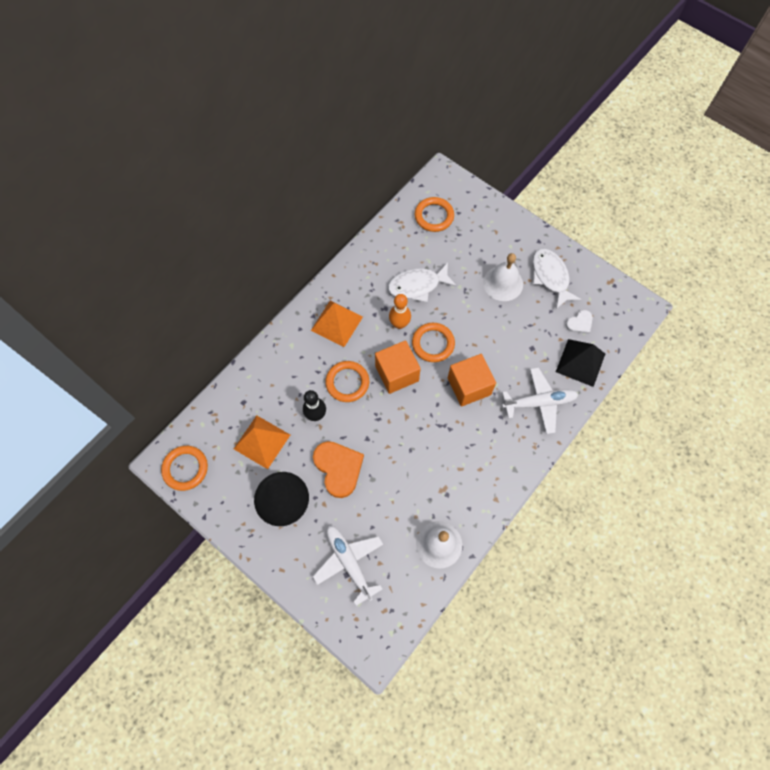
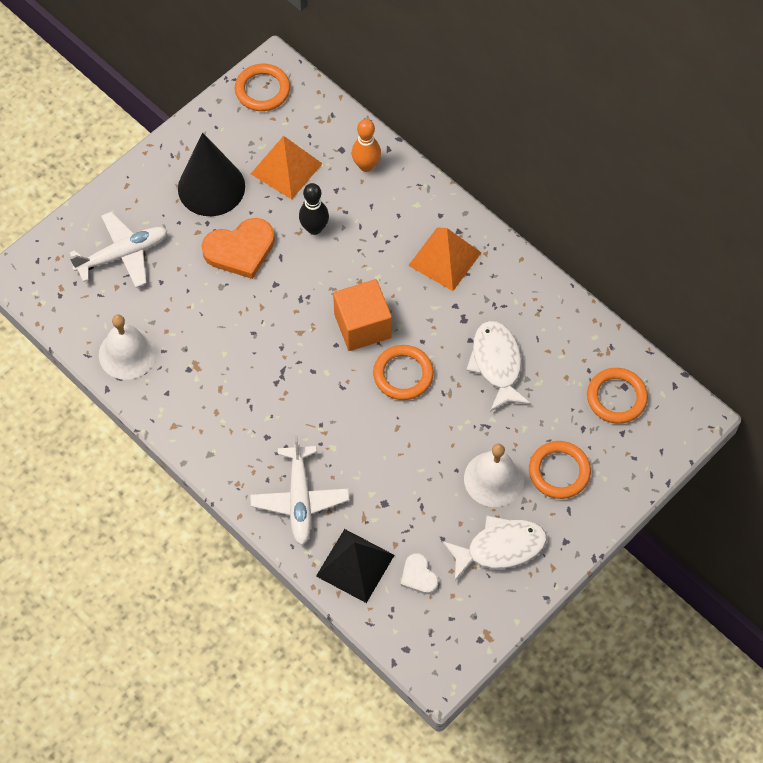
camera: 95 degrees right, 5 degrees down
orange ring [326,361,369,402] -> orange ring moved to [529,441,591,499]
orange bowling pin [389,294,411,329] -> orange bowling pin moved to [352,119,381,172]
orange cube [448,354,496,407] -> none

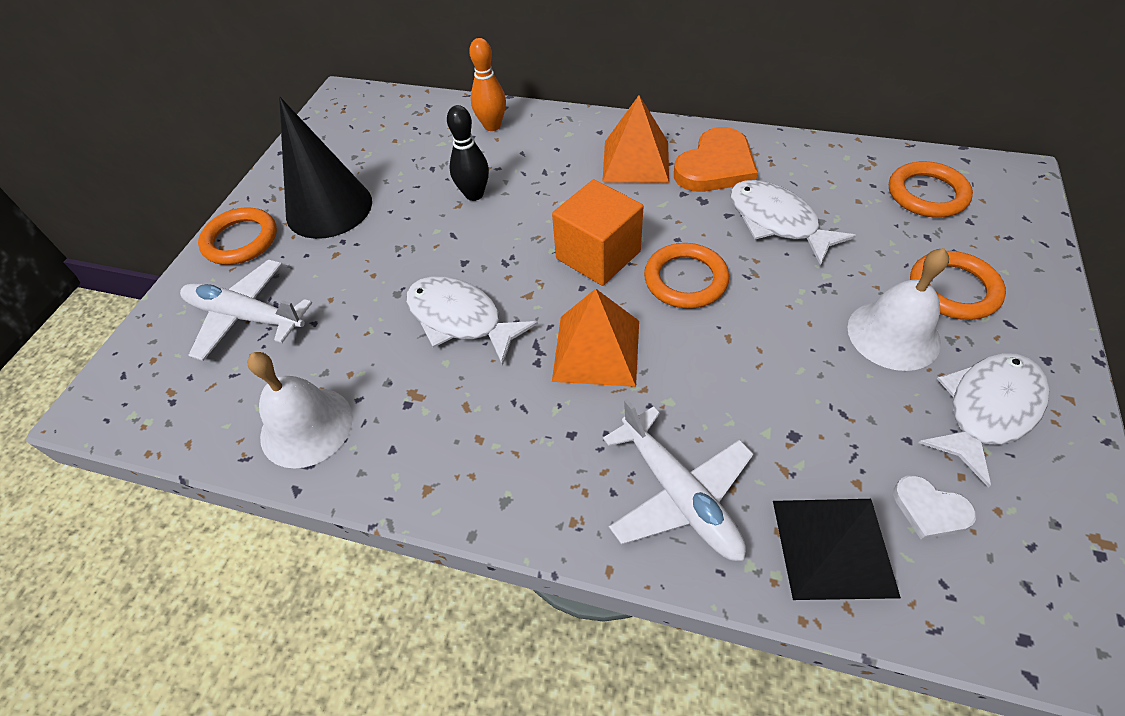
camera: 25 degrees left, 10 degrees down
white plane [70,212,168,288] -> white plane turned 105 degrees counterclockwise [180,259,312,361]
orange heart [202,218,275,279] -> orange heart moved to [674,127,758,192]
orange ring [235,64,290,111] -> orange ring moved to [198,207,277,265]
orange pyramid [251,136,323,199] -> orange pyramid moved to [552,289,639,387]
none -> white fish [406,276,538,366]

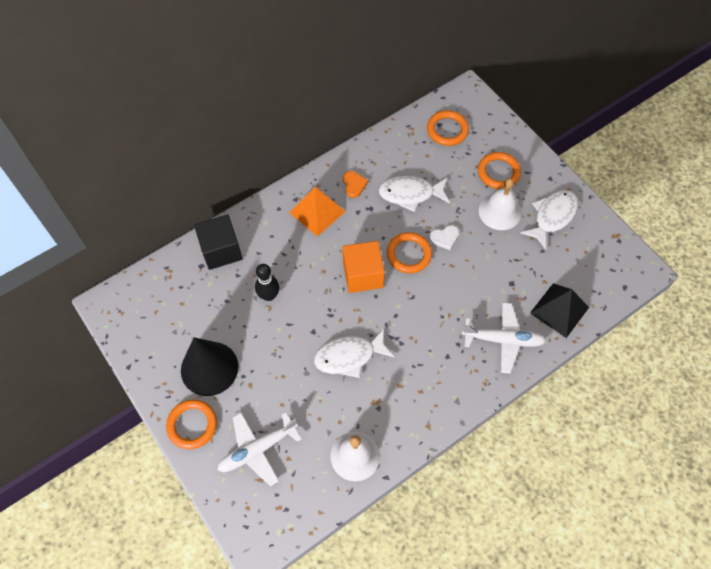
camera: 55 degrees left, 10 degrees up
orange bowling pin [469,38,506,131] -> black cube [194,214,242,270]
orange pyramid [552,289,639,387] -> none
orange heart [674,127,758,192] -> orange heart [343,171,368,198], size x0.54
white heart [893,475,976,540] -> white heart moved to [429,225,459,250]
white fish [918,353,1049,488] -> white fish turned 45 degrees clockwise [520,190,578,250]

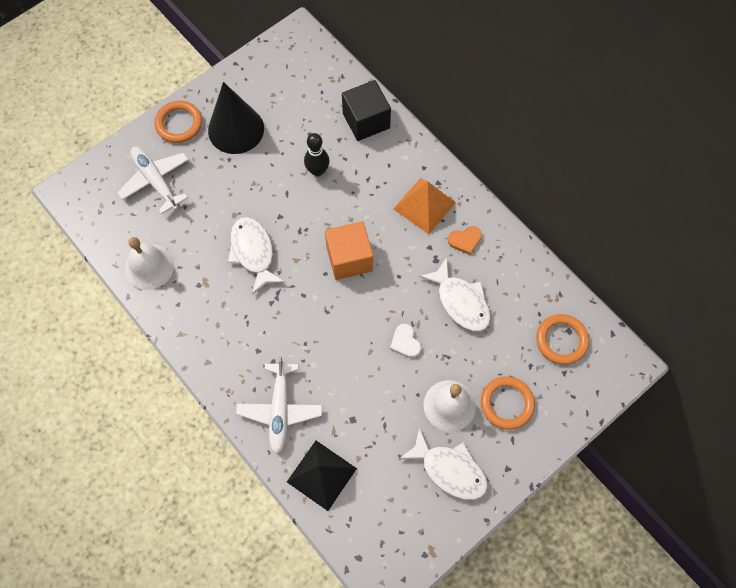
camera: 85 degrees right, 5 degrees up
white fish [378,176,450,212] -> white fish turned 150 degrees clockwise [419,257,491,332]
orange ring [387,232,432,273] -> none

